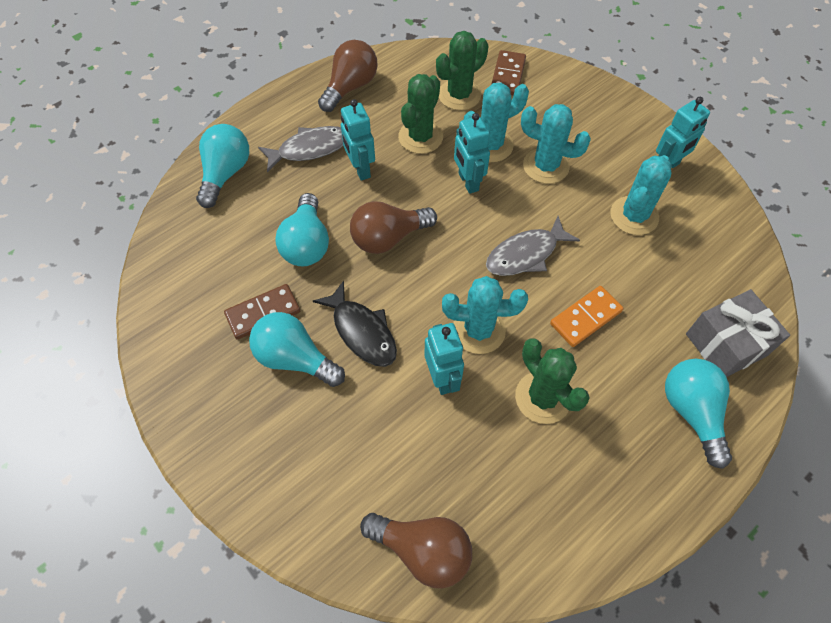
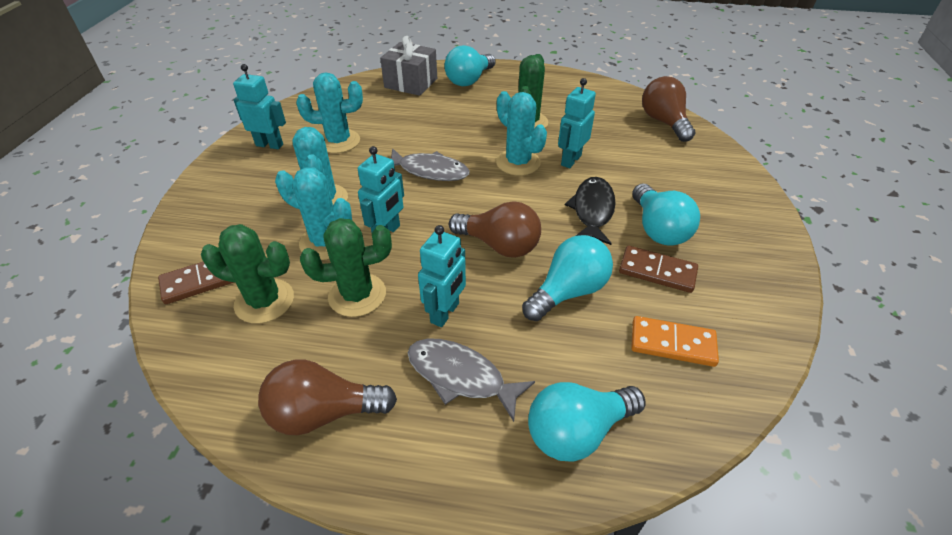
camera: 130 degrees left, 15 degrees down
orange domino [550,286,623,347] -> orange domino moved to [631,316,719,367]

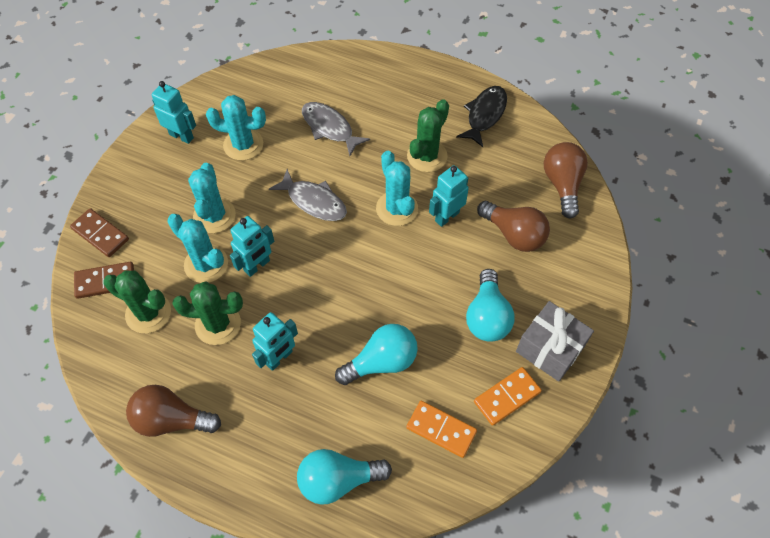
camera: 15 degrees right, 15 degrees up
grey gift [380,36,437,96] -> grey gift moved to [516,301,594,382]
grey fish [408,339,535,422] -> grey fish moved to [302,102,370,156]
turquoise light bulb [444,45,496,86] -> none
brown light bulb [449,201,541,258] -> brown light bulb moved to [477,201,550,252]
black fish [565,177,616,245] -> black fish moved to [456,86,507,147]
brown domino [619,246,698,293] -> brown domino moved to [70,208,129,257]
none -> orange domino [474,367,541,426]

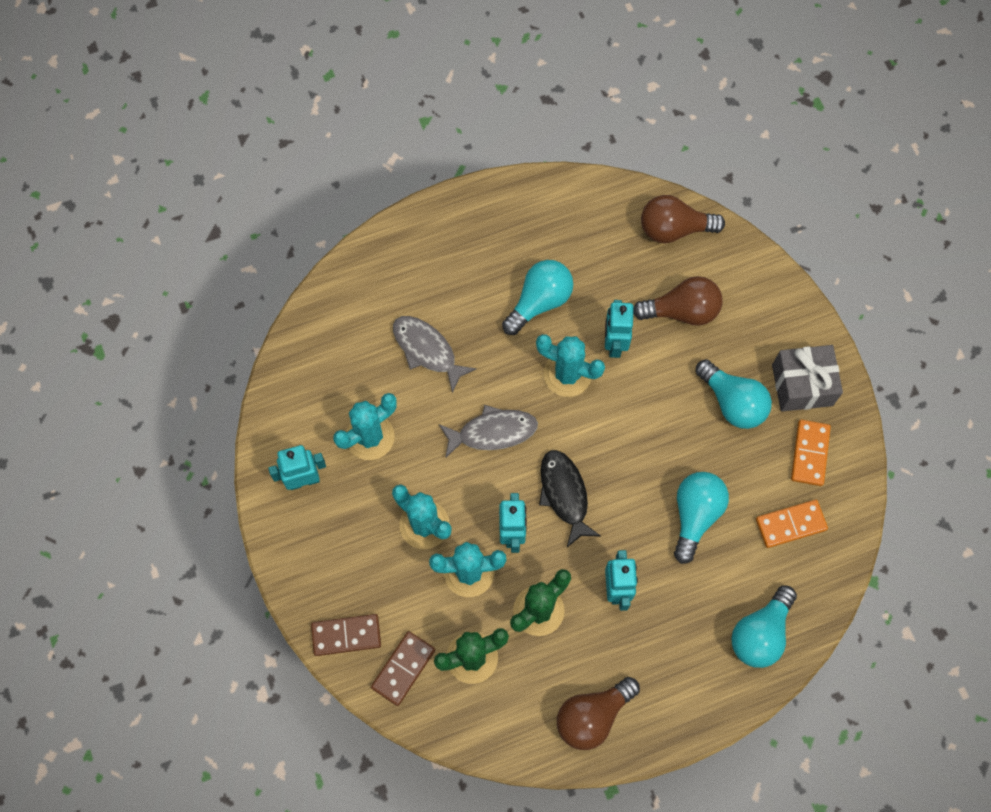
camera: 45 degrees left, 10 degrees up
grey fish [302,102,370,156] -> grey fish turned 45 degrees clockwise [393,316,477,393]
green cactus [407,99,449,172] -> turquoise light bulb [502,260,573,335]
black fish [456,86,507,147] -> black fish moved to [539,450,601,547]
brown light bulb [544,142,588,219] -> brown light bulb turned 45 degrees counterclockwise [641,195,725,243]

